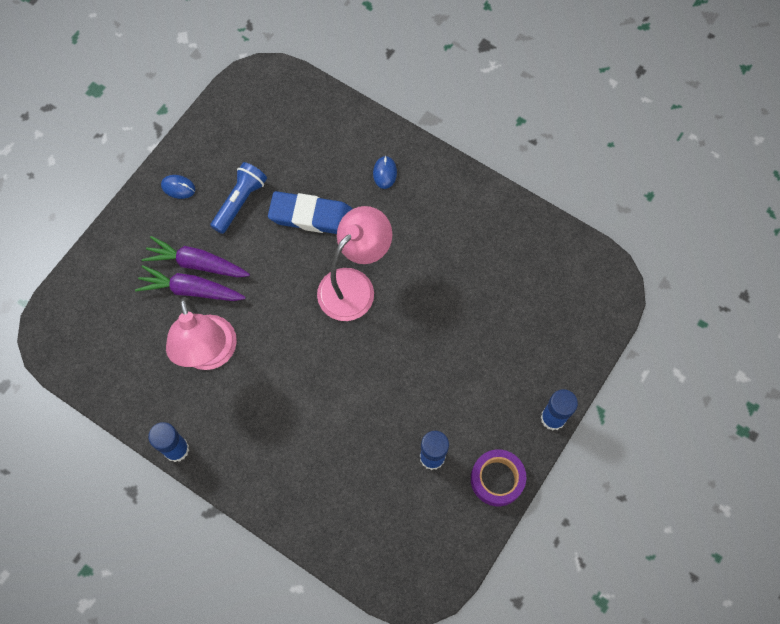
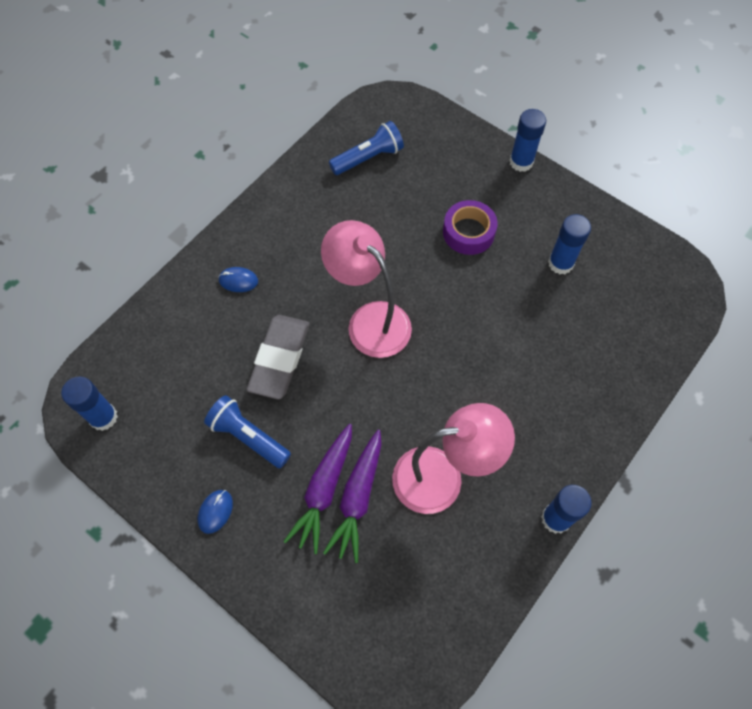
camera: 85 degrees left, 5 degrees down
blue eraser [268,191,352,234] -> grey eraser [247,315,309,399]
purple tape [471,449,526,506] -> purple tape moved to [443,200,498,255]
none -> blue glue stick [61,377,118,431]
none -> blue flashlight [329,121,404,175]

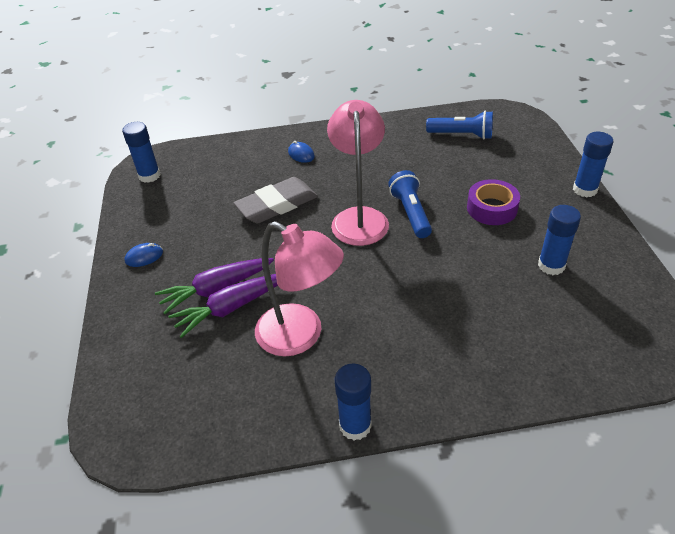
camera: 45 degrees right, 20 degrees down
blue flashlight [204,395,291,468] -> blue flashlight moved to [388,170,432,238]

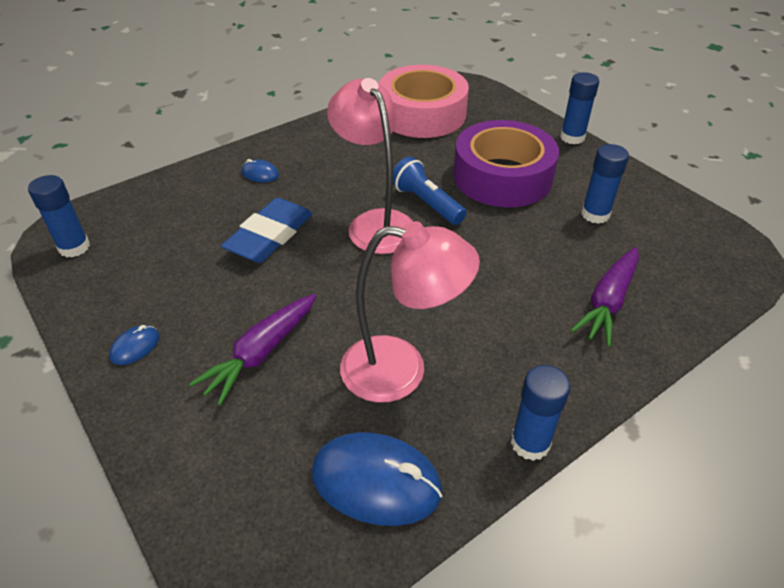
camera: 30 degrees left, 0 degrees up
purple carrot [168,274,278,338] -> purple carrot moved to [571,247,639,347]
grey eraser [234,177,318,223] -> blue eraser [221,198,313,263]
blue flashlight [426,111,493,140] -> pink tape [379,65,469,138]
purple tape [467,179,520,225] -> purple tape [453,120,559,207], size x1.82
none -> blue mouse [311,432,443,526]

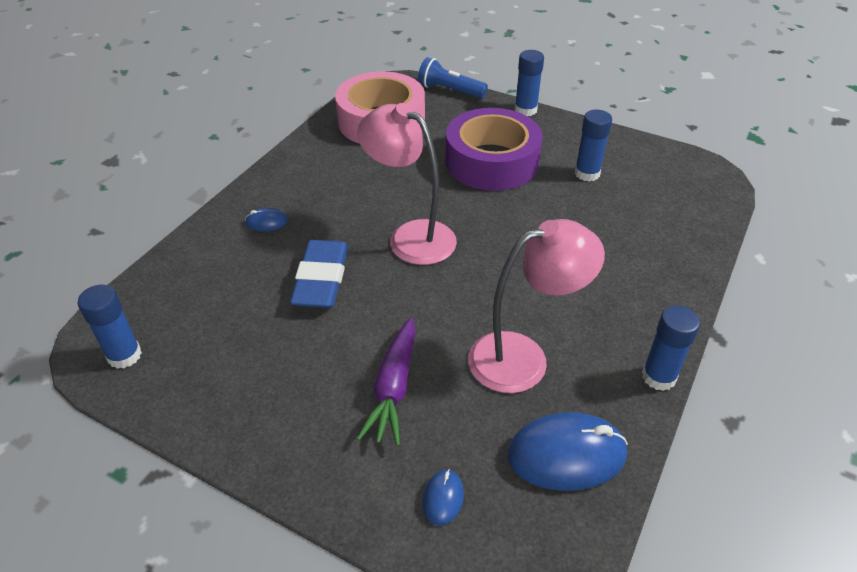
camera: 25 degrees left, 0 degrees up
blue mouse [109,325,159,365] -> blue mouse moved to [422,469,464,526]
blue flashlight [393,157,467,225] -> blue flashlight moved to [418,57,488,98]
purple carrot [571,247,639,347] -> none

